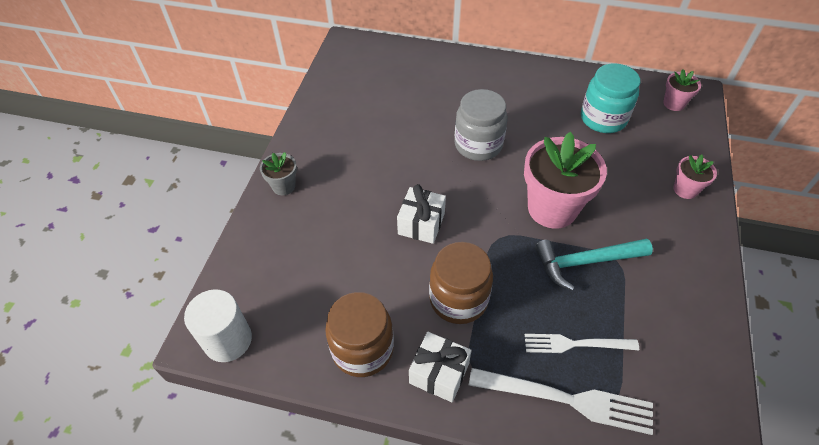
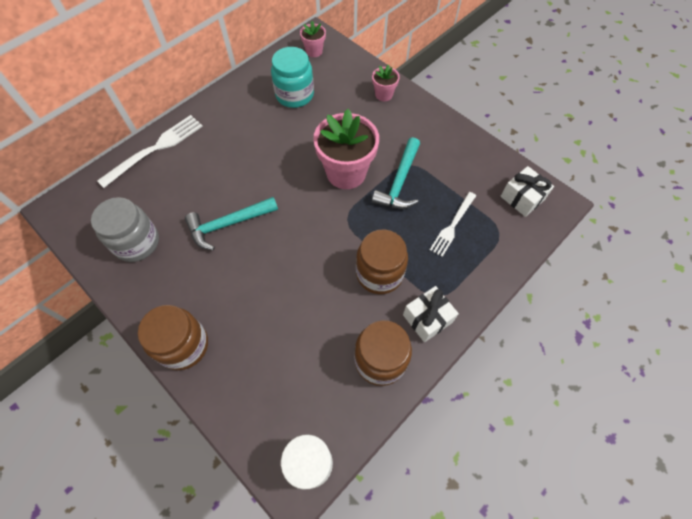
camera: 60 degrees left, 10 degrees up
grey flower pot [260,152,297,195] -> brown jar [138,305,208,370]
white gift [397,184,446,244] -> white gift moved to [500,166,554,217]
grey jar [454,89,508,161] -> grey jar moved to [91,197,159,262]
white fork [469,368,653,435] -> white fork moved to [97,115,203,188]
none -> turquoise hammer [185,197,278,250]

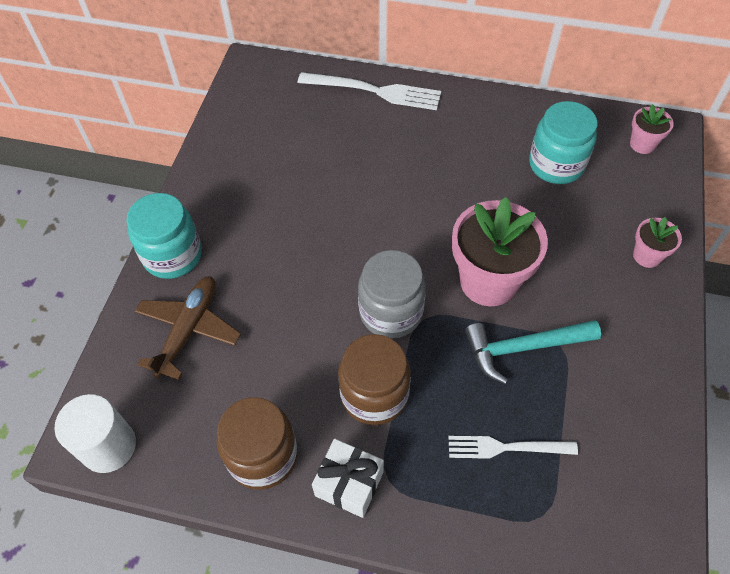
camera: 60 degrees right, 5 degrees down
grey jar [91,197,159,262] -> grey jar moved to [358,250,426,339]
brown jar [138,305,208,370] -> turquoise jar [127,193,202,279]
turquoise hammer [185,197,278,250] -> none
white gift [500,166,554,217] -> none
none -> brown plane [134,276,241,380]

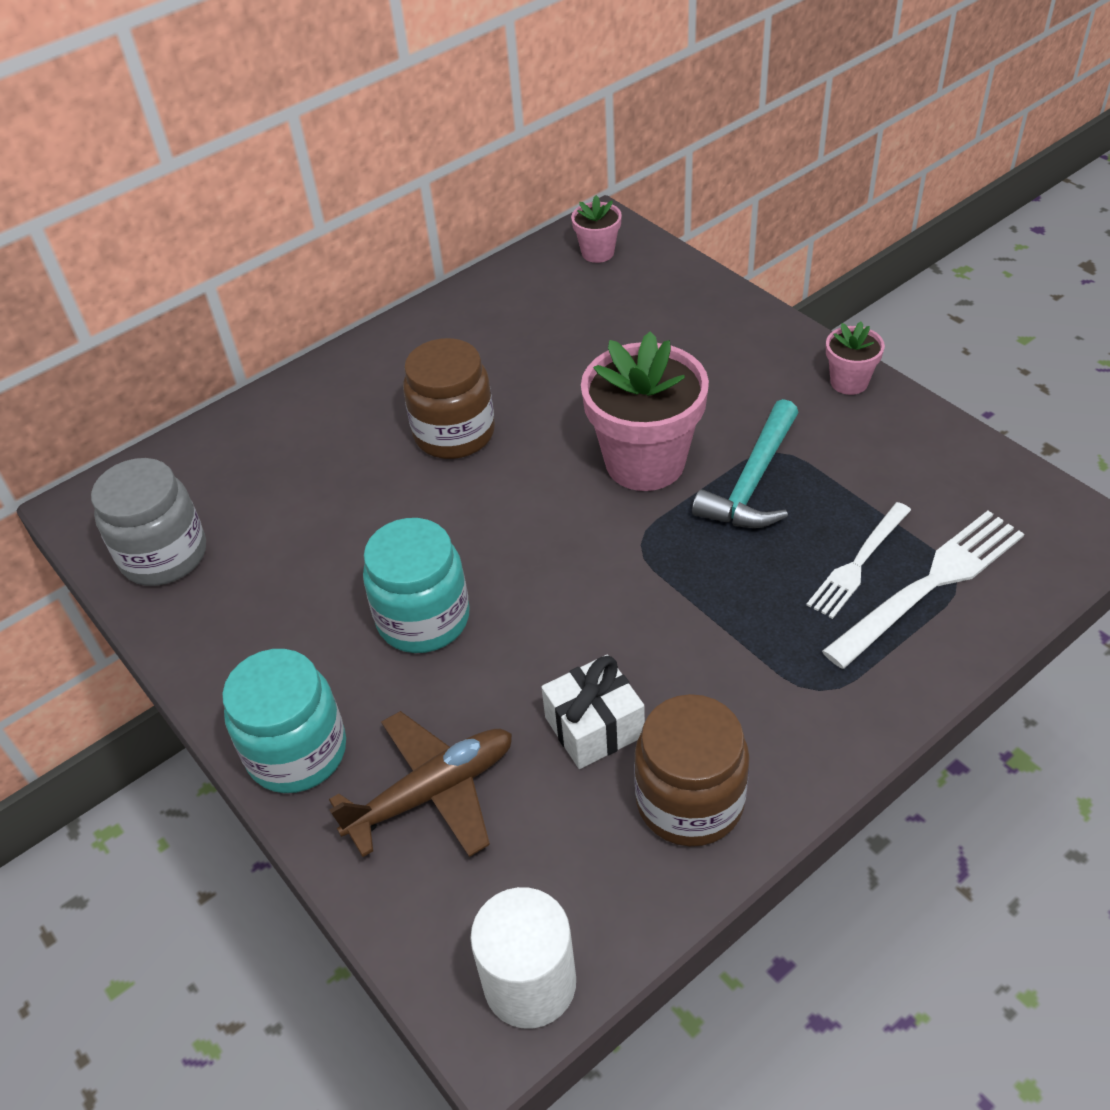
camera: 50 degrees left, 10 degrees down
brown plane [134,276,241,380] -> brown plane turned 90 degrees clockwise [329,711,512,857]
white fork [298,72,441,110] -> white fork moved to [822,511,1024,669]
white gift [312,439,384,518] -> white gift moved to [541,655,645,769]
brown jar [338,334,411,425] -> brown jar moved to [403,338,495,459]
grey jar [358,250,426,339] -> grey jar moved to [91,458,206,586]
turquoise jar [529,101,597,184] -> turquoise jar moved to [363,518,470,653]
pink flower pot [633,217,682,268] -> pink flower pot moved to [826,321,885,395]

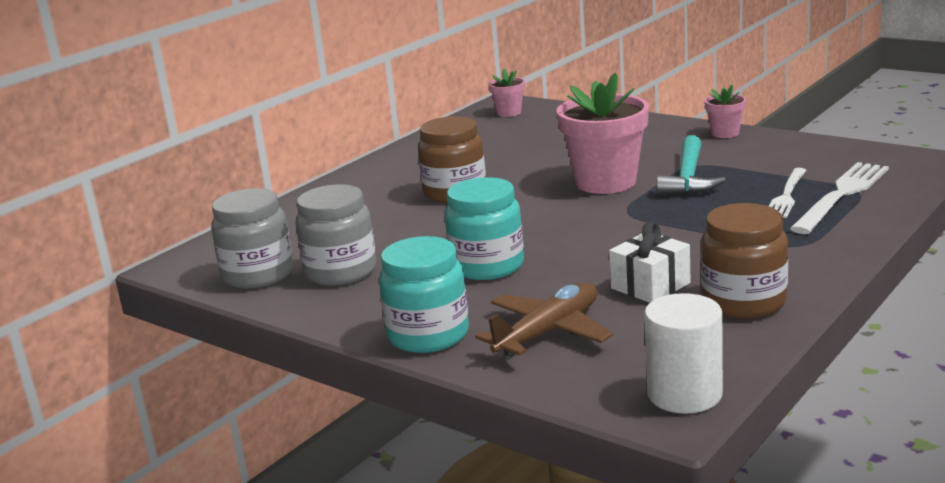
camera: 15 degrees left, 25 degrees down
none -> grey jar [295,184,376,286]

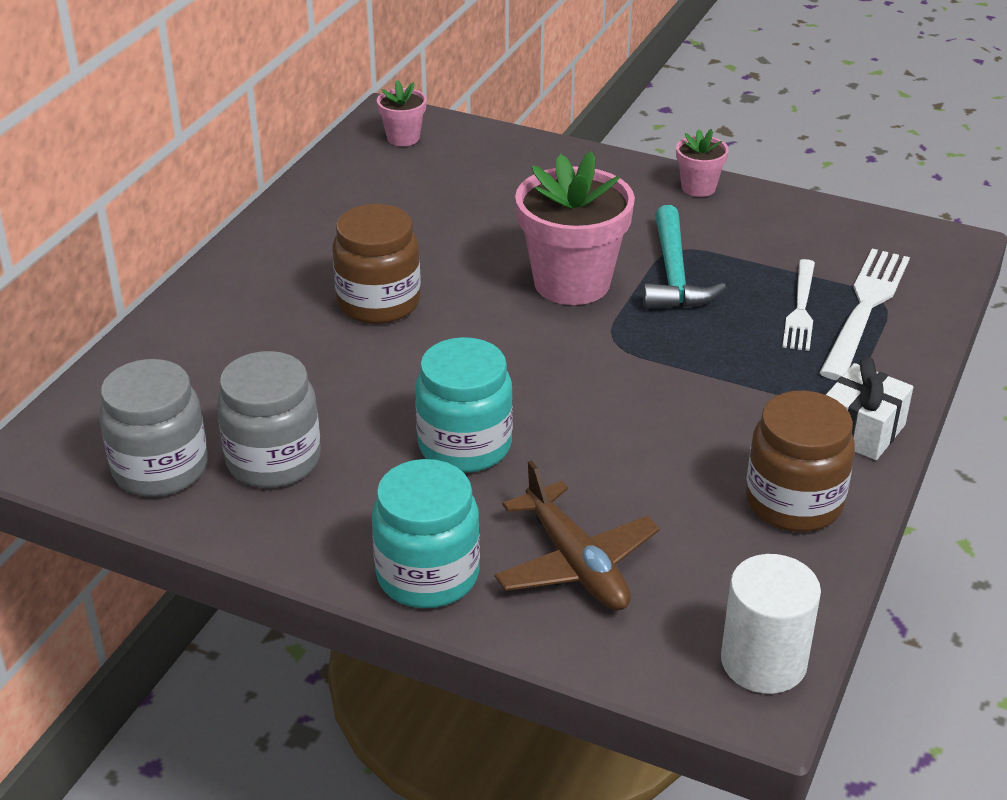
camera: 15 degrees left, 15 degrees up
brown plane [475,283,613,357] -> brown plane turned 120 degrees clockwise [495,460,660,611]
white gift [609,221,690,303] -> white gift moved to [826,357,913,460]

